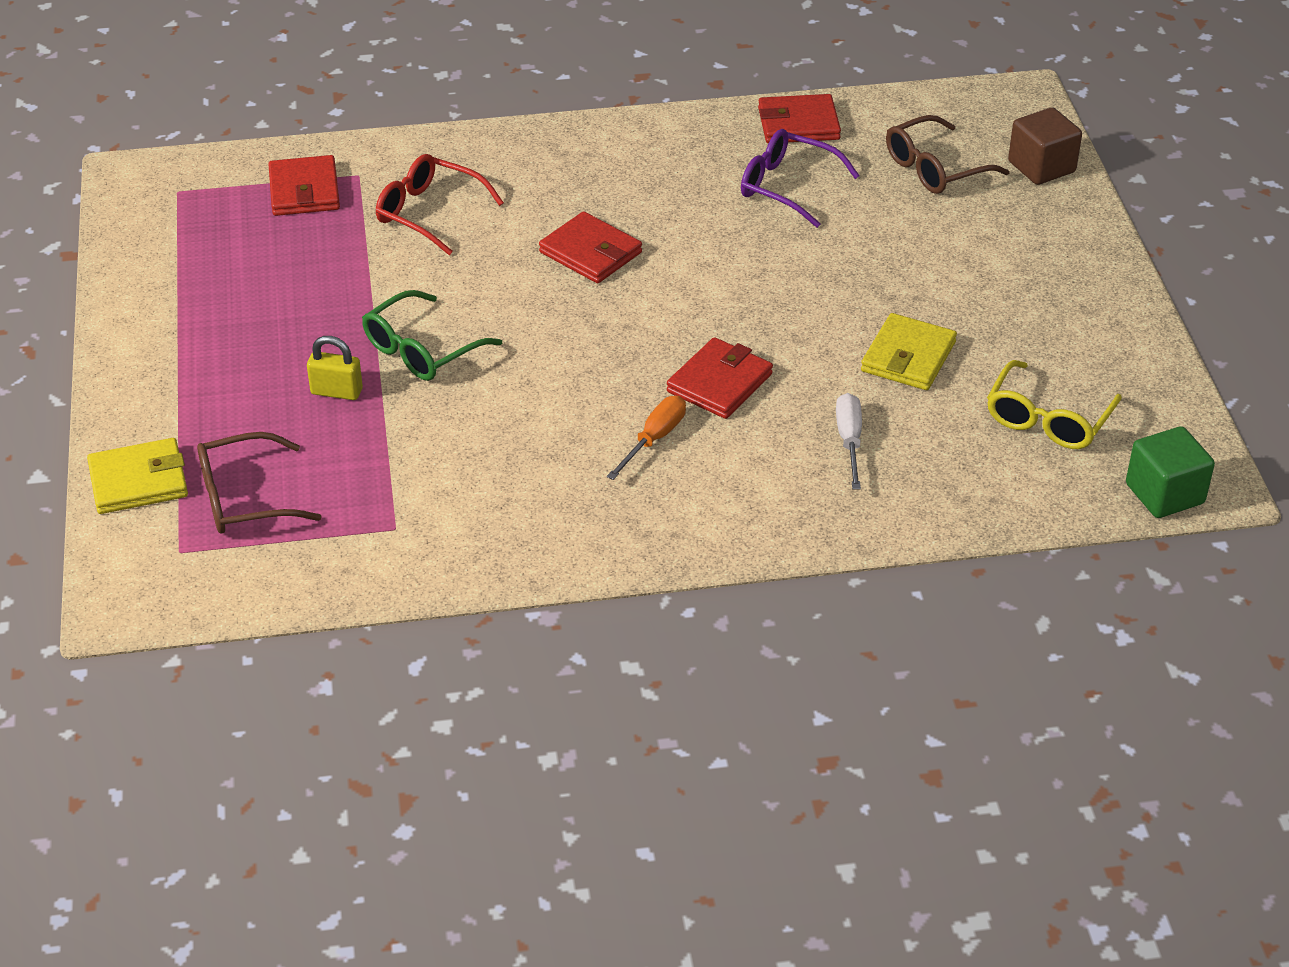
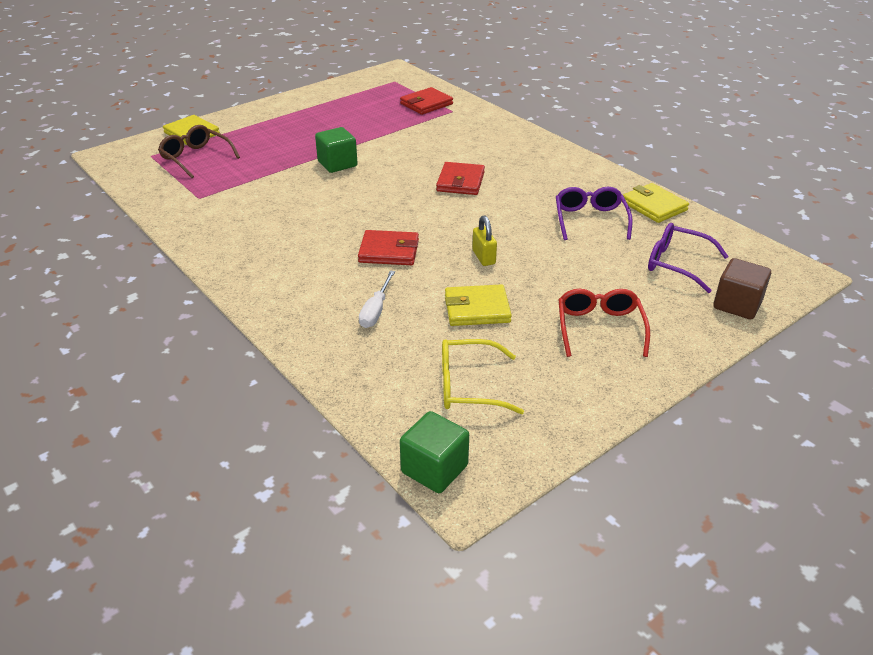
camera: 60 degrees right, 5 degrees down
yellow padlock [307,336,363,400] -> yellow padlock moved to [472,215,497,266]
green glasses [362,290,502,381] -> green cube [315,127,358,173]
red glasses [376,154,504,255] -> red glasses moved to [558,289,650,357]
orange screwdriver [607,396,686,480] -> none
red wallet [758,94,841,143] -> yellow wallet [621,183,689,223]
white screwdriver [836,393,862,489] -> white screwdriver turned 135 degrees clockwise [359,270,395,328]
brown glasses [886,115,1009,194] -> purple glasses [648,223,729,293]

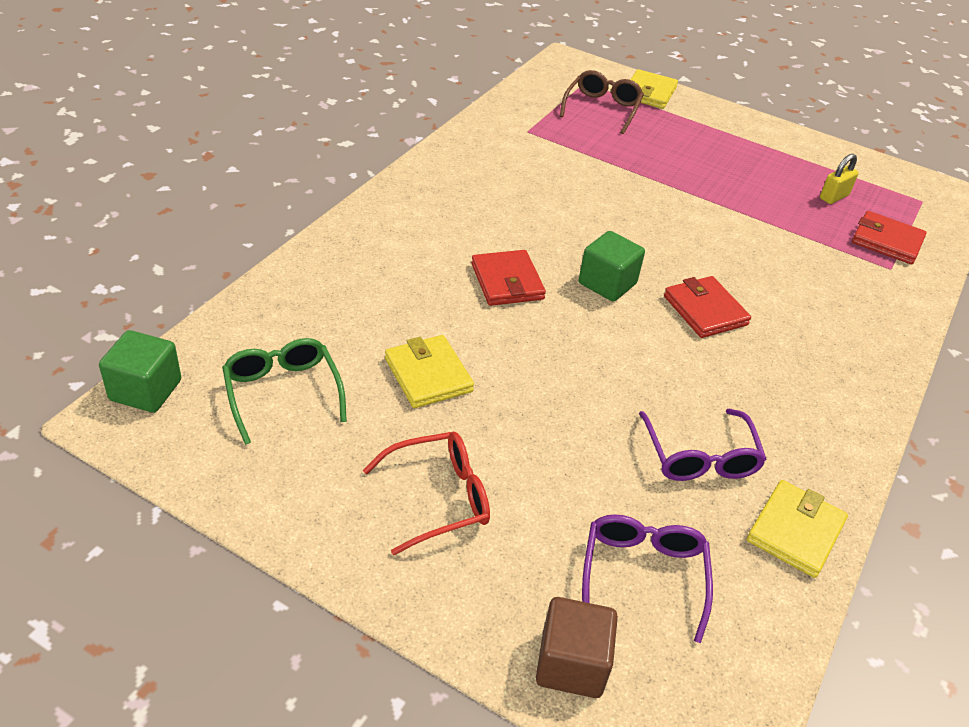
camera: 65 degrees right, 5 degrees up
green cube [315,127,358,173] -> green cube moved to [579,231,645,302]
white screwdriver [359,270,395,328] -> none
red wallet [436,162,485,195] -> red wallet turned 75 degrees clockwise [664,276,751,338]
yellow glasses [442,339,524,414] -> green glasses [222,338,347,445]
yellow padlock [472,215,497,266] -> yellow padlock moved to [820,154,859,204]
purple glasses [556,187,633,240] -> purple glasses turned 105 degrees clockwise [639,409,767,481]

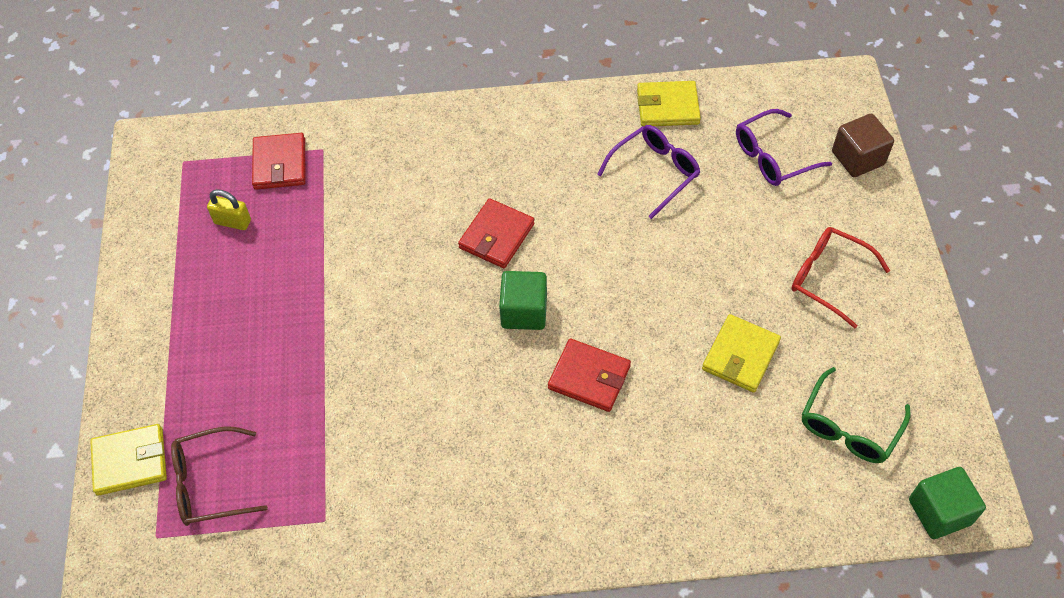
camera: 120 degrees left, 15 degrees up
red wallet [471,250,546,306] -> red wallet turned 75 degrees clockwise [548,339,631,412]

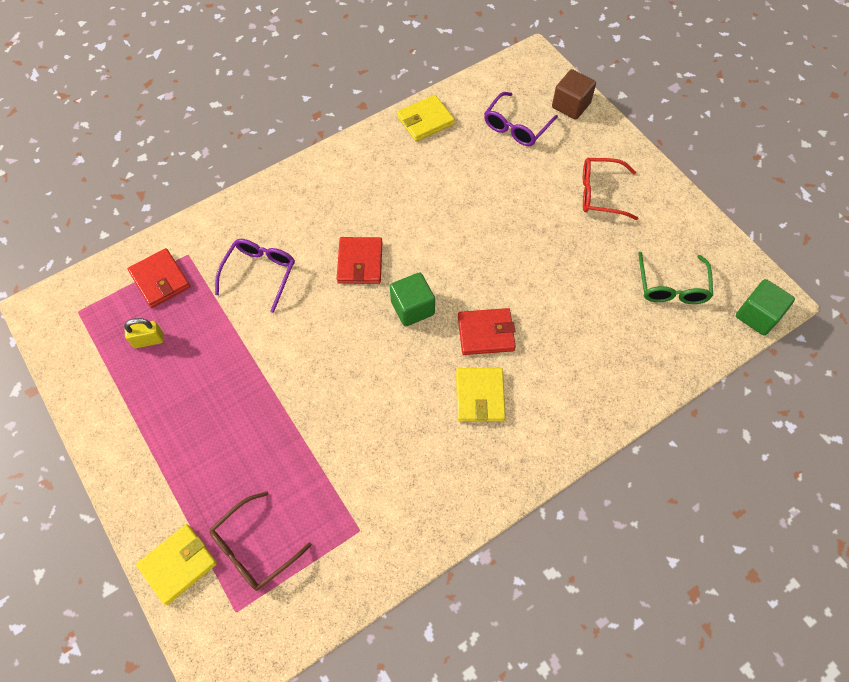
camera: 30 degrees left, 5 degrees up
purple glasses [597,125,700,219] -> purple glasses moved to [215,239,295,313]
yellow wallet [702,314,781,392] -> yellow wallet moved to [456,368,506,422]

